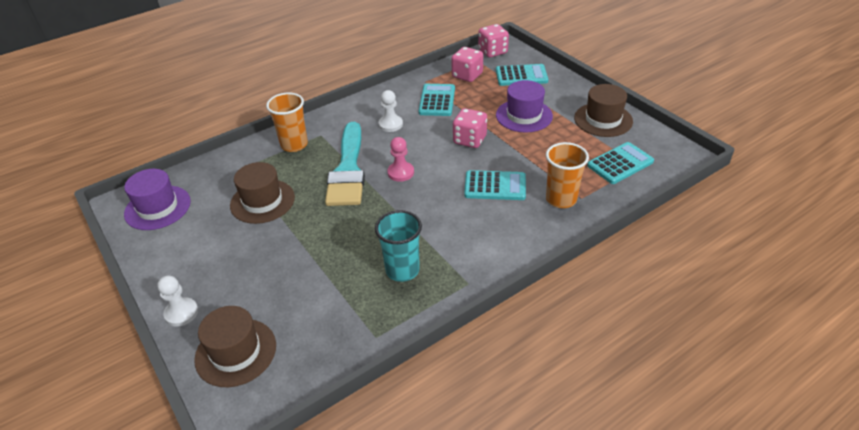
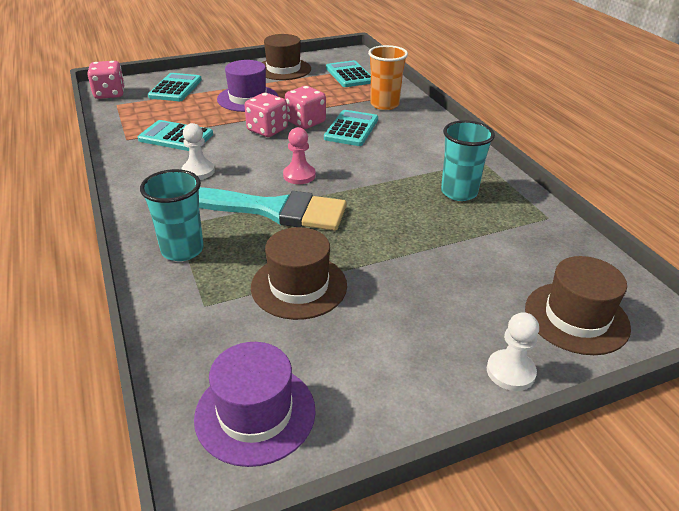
camera: 80 degrees left, 5 degrees down
orange cup [266,92,308,152] -> turquoise cup [140,169,204,261]
pink dice [451,47,483,82] -> pink dice moved to [285,86,326,129]

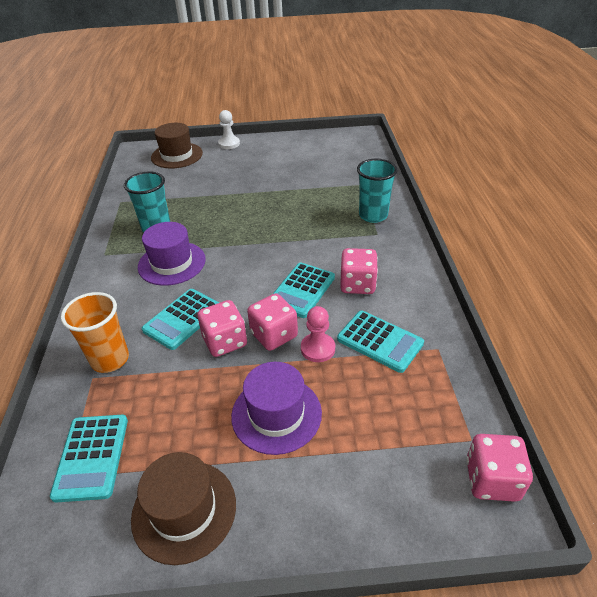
camera: 160 degrees left, 5 degrees up
turquoise calculator [148,73,202,101] -> turquoise calculator moved to [273,263,335,318]
white pawn [182,123,215,180] -> pink dice [340,248,378,294]
purple hat [194,342,316,467] -> purple hat moved to [138,222,206,286]
turquoise brush [199,187,346,231] -> none
brown hat [251,227,347,320] -> none
pink pawn [283,127,315,184] -> pink pawn moved to [301,306,335,362]

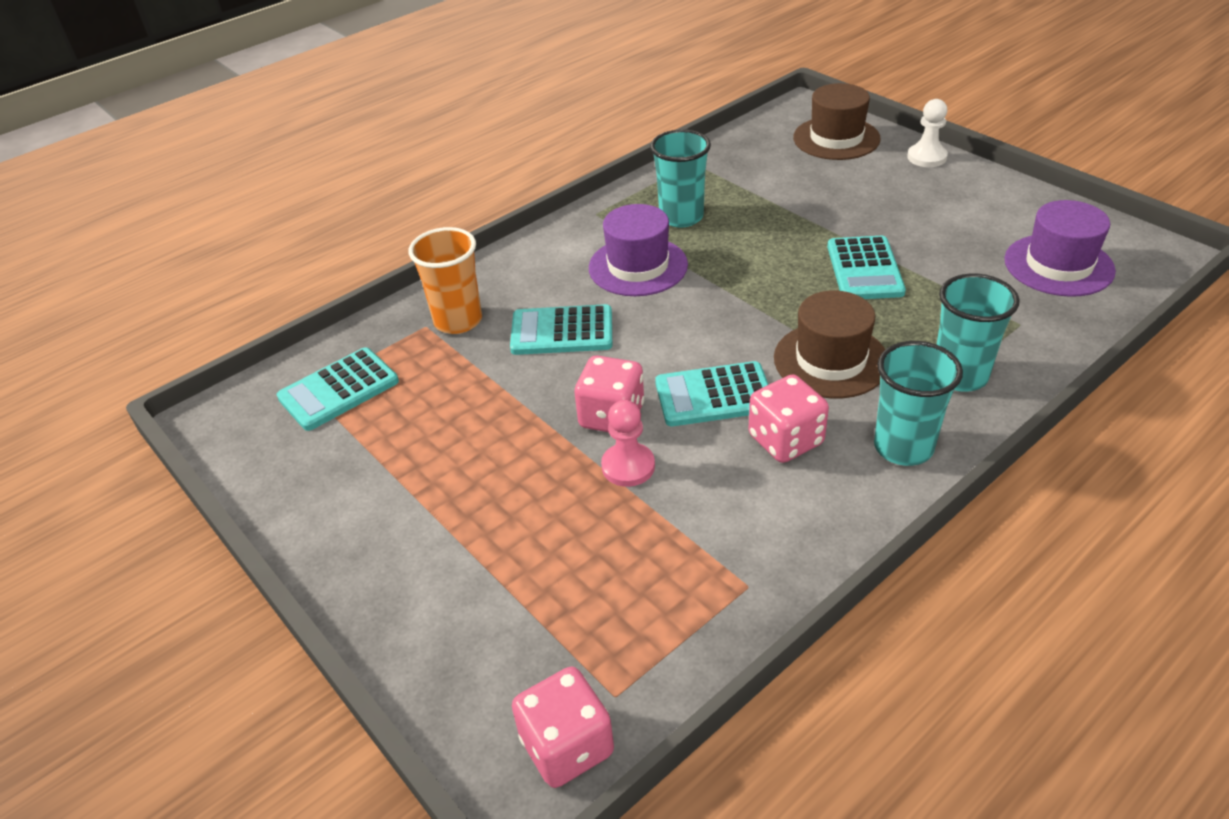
camera: 55 degrees right, 0 degrees up
brown hat [131,452,236,565] -> brown hat moved to [774,290,885,399]
pink dice [197,300,247,357] -> none
purple hat [231,362,322,455] -> purple hat moved to [1004,200,1116,297]
turquoise calculator [337,311,424,373] -> turquoise calculator moved to [827,236,906,299]
none -> turquoise cup [874,341,963,466]

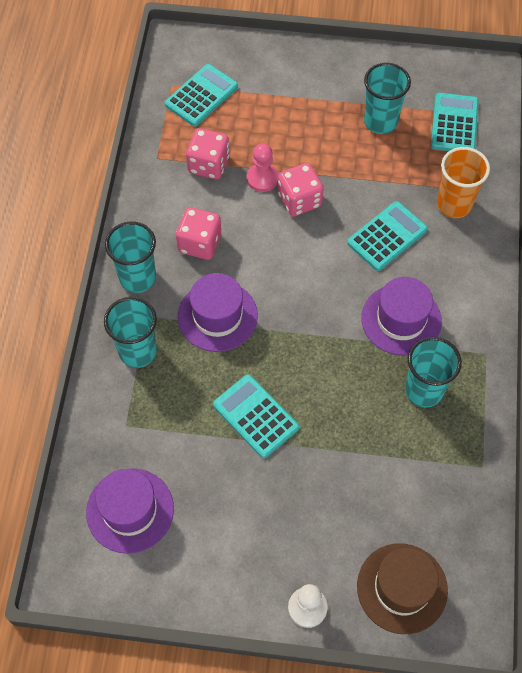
camera: 135 degrees right, 20 degrees up
pink dice [512,667,614,788] -> pink dice moved to [186,128,230,179]
turquoise calculator [655,361,769,426] -> turquoise calculator moved to [165,64,238,126]
brown hat [774,290,885,399] -> purple hat [178,273,258,352]
none -> turquoise cup [364,63,411,134]

